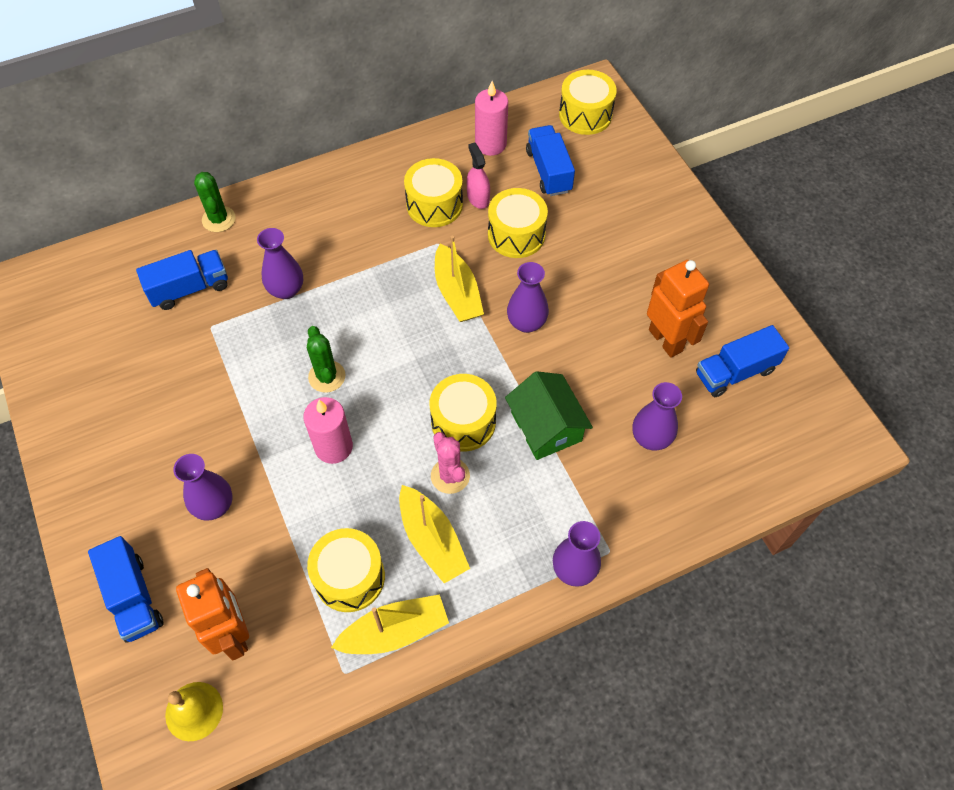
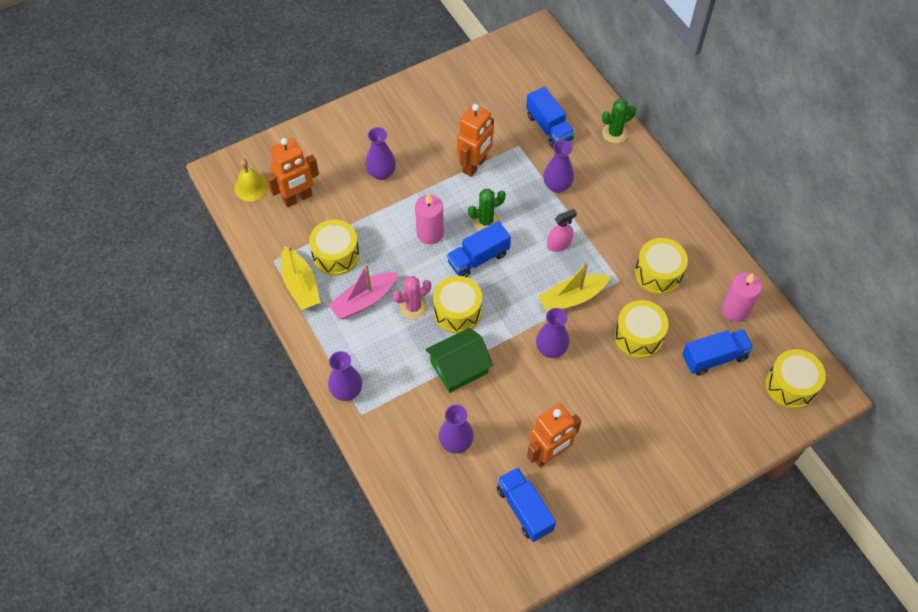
camera: 85 degrees right, 0 degrees up
blue truck [88,536,163,643] -> blue truck moved to [447,221,511,277]
yellow boat [399,485,470,584] -> pink boat [329,264,398,319]
pink spray bottle [467,142,490,209] -> pink spray bottle moved to [547,209,577,252]
none -> orange robot [457,104,494,177]

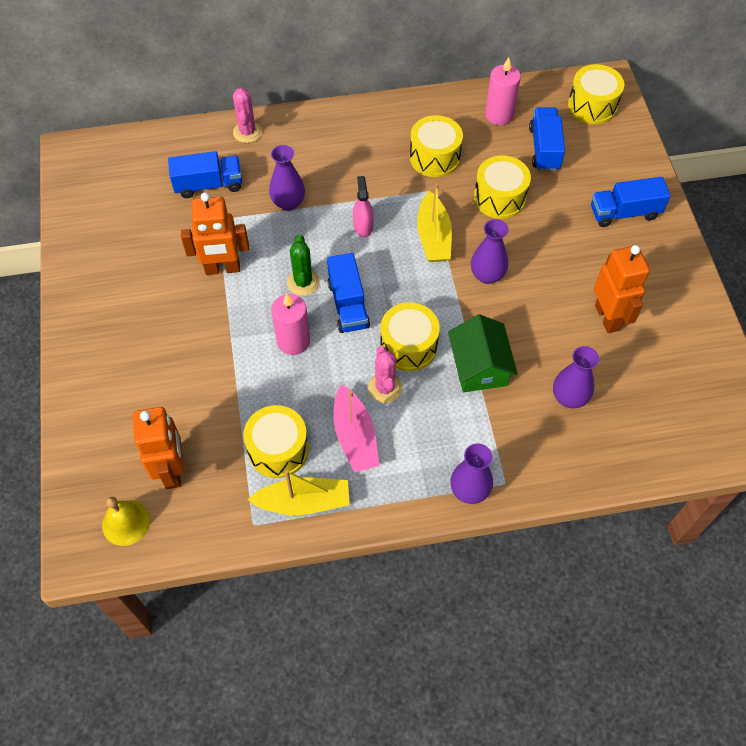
camera: 70 degrees left, 0 degrees up
purple vase [365,127,396,180] -> none
orange robot [457,104,494,177] -> orange robot turned 120 degrees clockwise [181,192,249,275]
blue truck [497,467,556,542] -> blue truck moved to [591,177,671,227]
green cactus [602,99,636,143] -> pink cactus [233,88,262,143]

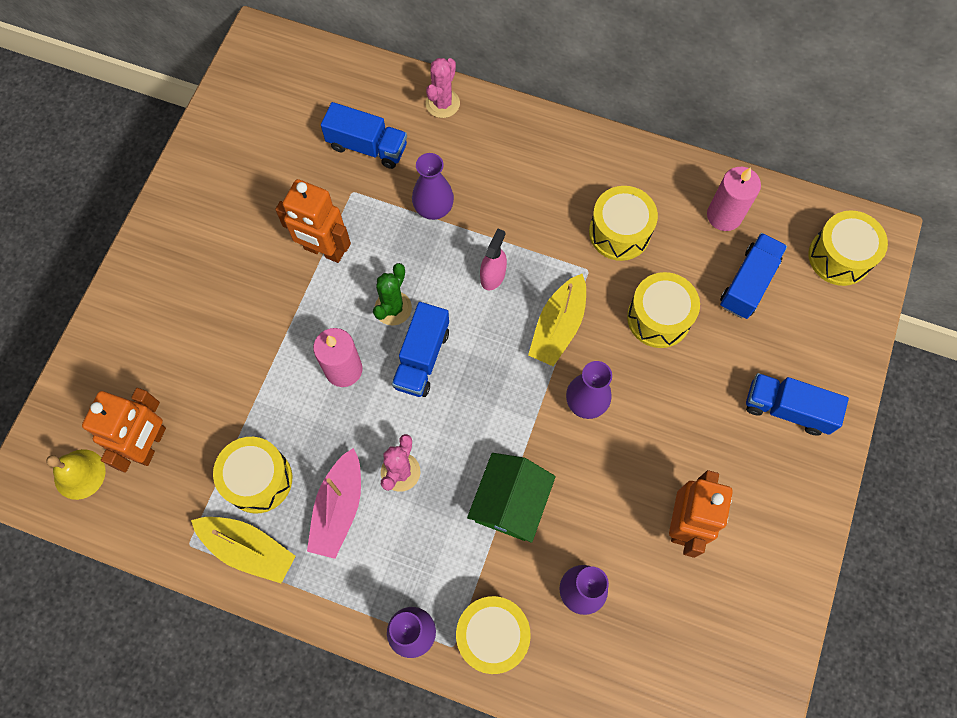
camera: 30 degrees right, 10 degrees up
yellow drum [380,302,440,371] -> yellow drum moved to [456,596,531,674]

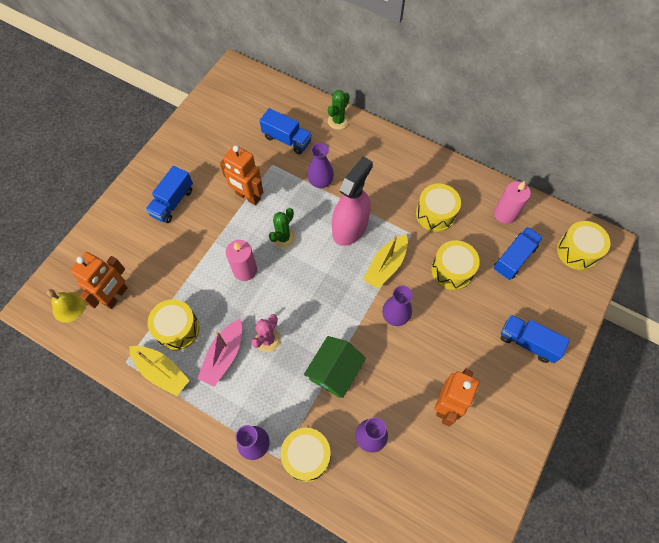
camera: 10 degrees right, 5 degrees down
blue truck [392,302,449,397] -> blue truck moved to [146,166,193,223]
pink cactus [426,58,460,118] -> green cactus [328,90,350,130]
pink spray bottle [480,228,507,290] -> pink spray bottle [332,157,373,246], size x2.05

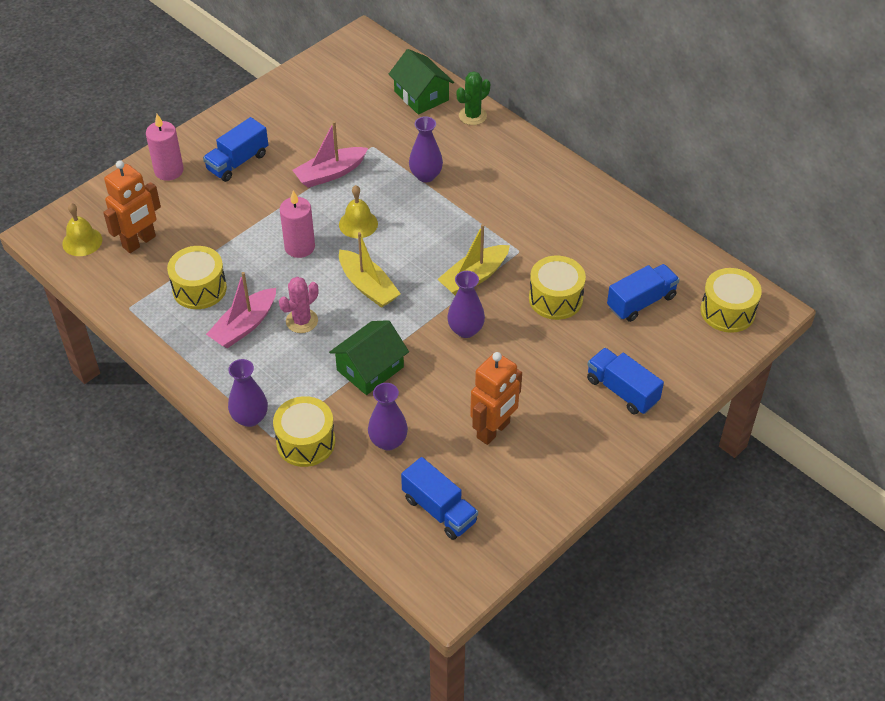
camera: 15 degrees right, 15 degrees down
yellow boat [129,346,190,396] -> yellow boat moved to [339,232,401,308]
orange robot [220,145,263,205] -> pink boat [292,121,368,188]
blue truck [260,108,312,155] -> blue truck moved to [401,457,478,540]
green cactus [269,208,295,248] -> yellow bell [339,185,378,238]
pink spray bottle [332,157,373,246] -> none
yellow drum [416,184,461,232] -> none
pink candle [494,181,531,224] -> pink candle moved to [146,114,184,181]
none -> green house [389,49,454,115]

